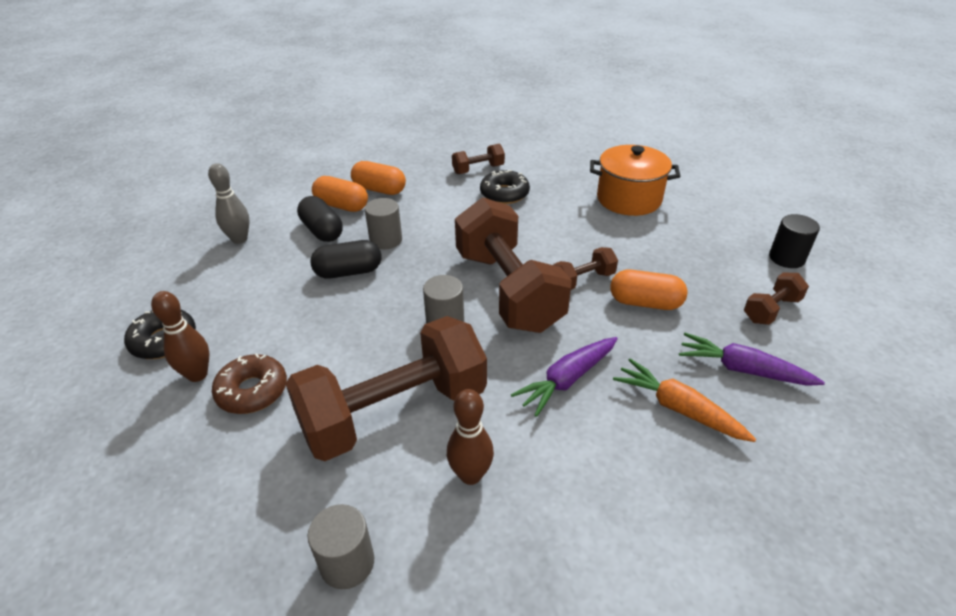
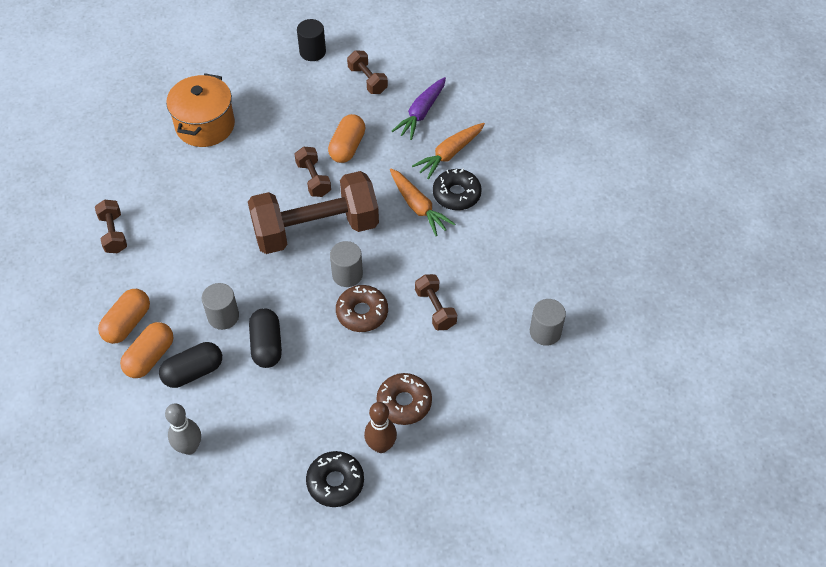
camera: 85 degrees left, 15 degrees up
brown dumbbell [286,316,487,461] -> brown dumbbell [415,274,457,330], size x0.44
brown bowling pin [447,389,494,485] -> none
black donut [480,170,530,204] -> black donut moved to [433,168,482,210]
purple carrot [511,337,618,417] -> orange carrot [390,168,455,236]
none -> brown donut [336,285,388,332]

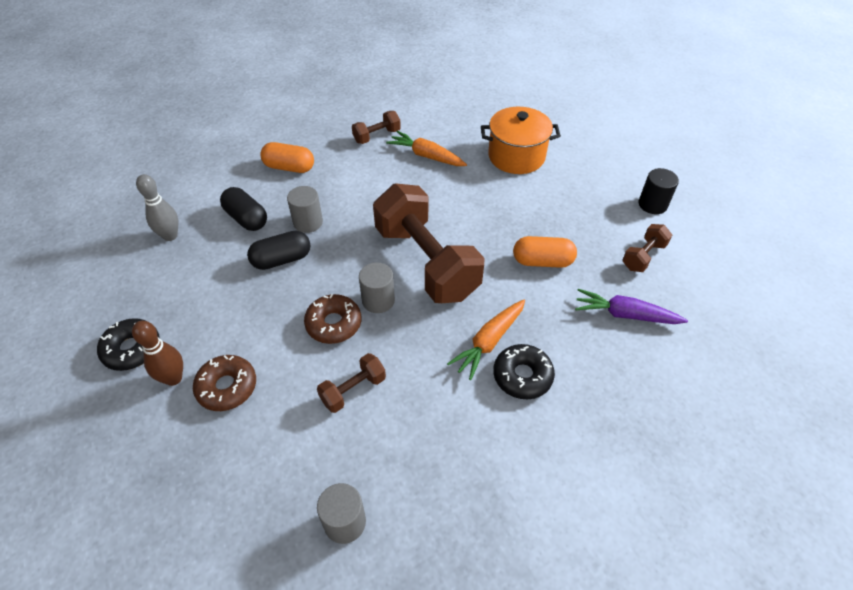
camera: 75 degrees right, 5 degrees down
orange capsule [120,322,173,378] -> none
brown dumbbell [294,147,331,197] -> none
orange carrot [412,123,485,179] -> orange carrot moved to [386,131,467,166]

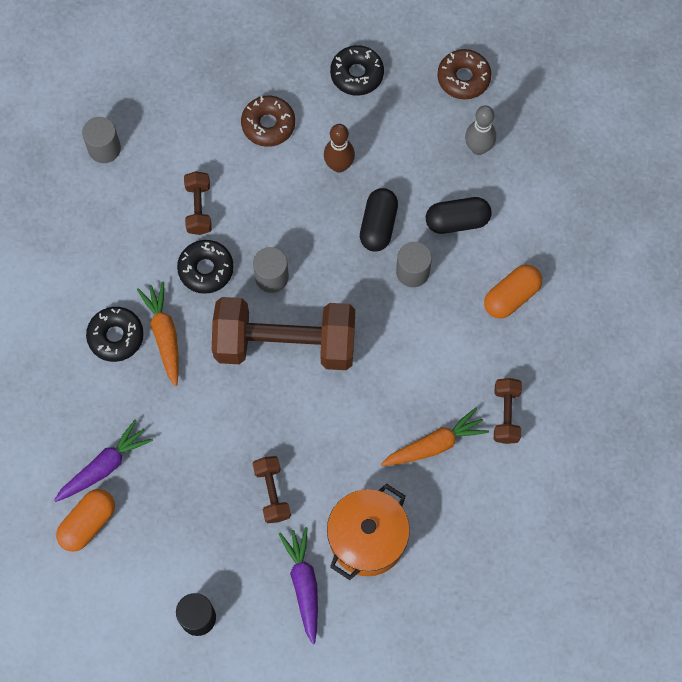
camera: 125 degrees right, 20 degrees up
brown bowling pin [132,321,183,386] -> brown bowling pin moved to [324,124,355,173]
brown donut [304,294,361,344] -> brown donut moved to [437,49,491,100]
orange capsule [513,236,577,268] -> orange capsule moved to [56,489,115,552]
brown dumbbell [622,224,672,272] -> brown dumbbell moved to [253,456,291,523]
none -> black donut [177,240,234,294]
none -> purple carrot [278,527,318,644]

